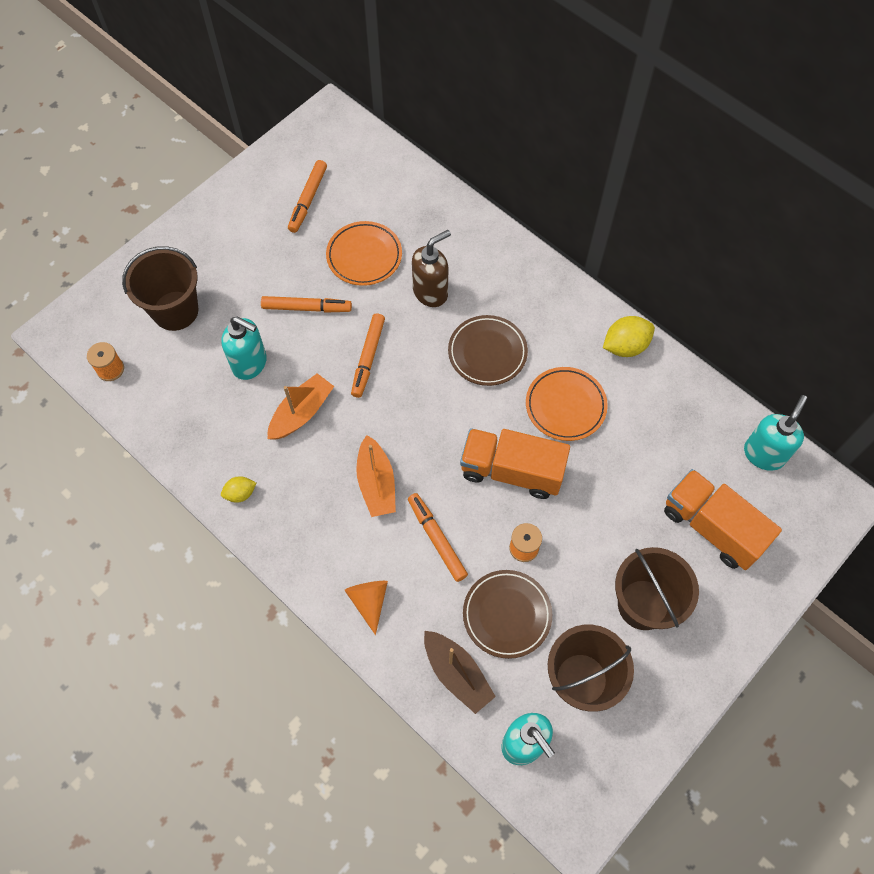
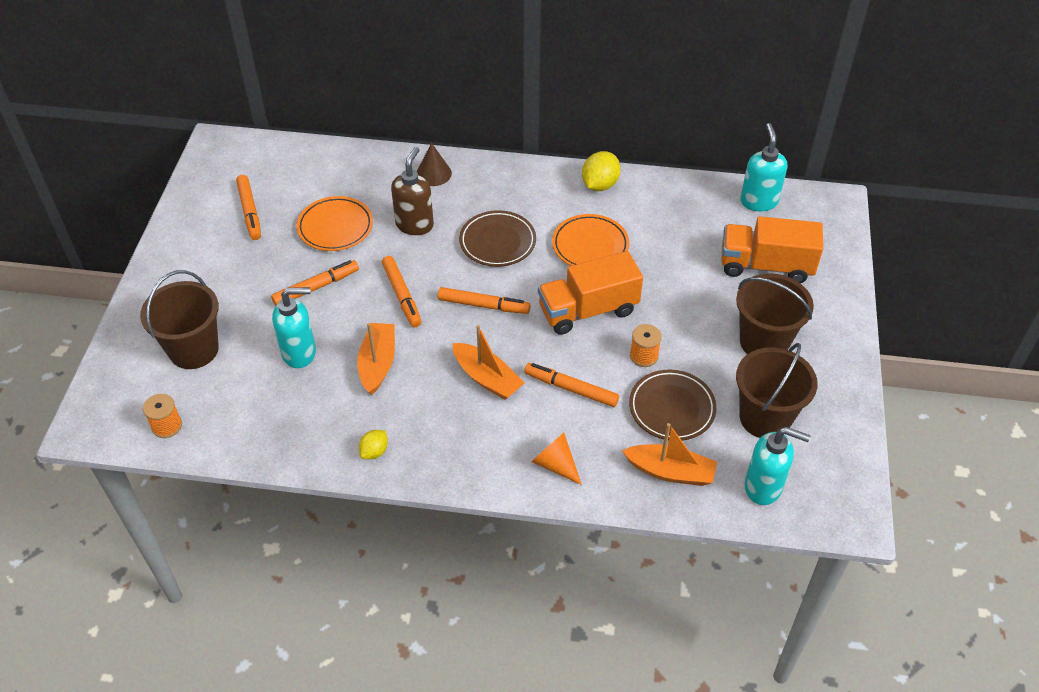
camera: 35 degrees left, 15 degrees down
brown boat [424,631,496,714] -> orange boat [622,423,717,486]
none -> brown cone [417,143,452,186]
none -> orange marker [438,287,530,314]

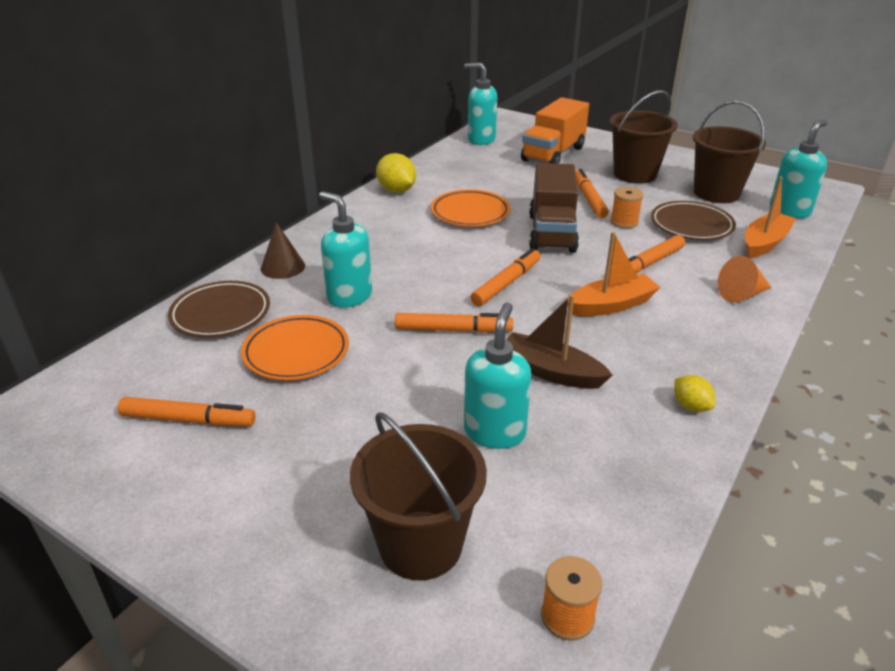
camera: 65 degrees left, 15 degrees down
orange marker [271,260,359,306] -> orange marker moved to [575,169,609,218]
orange boat [357,323,395,395] -> brown boat [506,294,612,389]
brown soap dispenser [391,147,434,235] -> turquoise soap dispenser [319,191,372,308]
brown plate [459,210,536,267] -> brown plate moved to [168,281,270,338]
orange truck [538,251,643,335] -> brown truck [529,163,579,253]

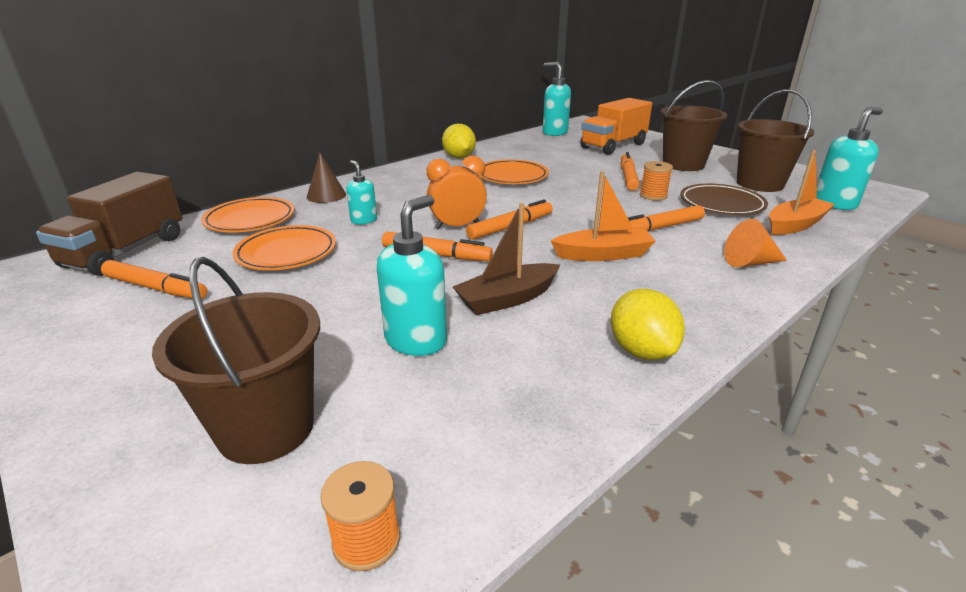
camera: 15 degrees right, 5 degrees down
brown plate [168,281,270,338] -> orange plate [201,197,294,232]
turquoise soap dispenser [319,191,372,308] -> turquoise soap dispenser [346,160,377,225], size x0.60
brown boat [506,294,612,389] -> brown boat turned 75 degrees counterclockwise [453,203,560,315]
brown truck [529,163,579,253] -> brown truck moved to [36,172,183,276]
yellow lemon [674,375,715,412] -> yellow lemon [611,289,685,360], size x1.67
none -> orange clock [427,156,487,230]

